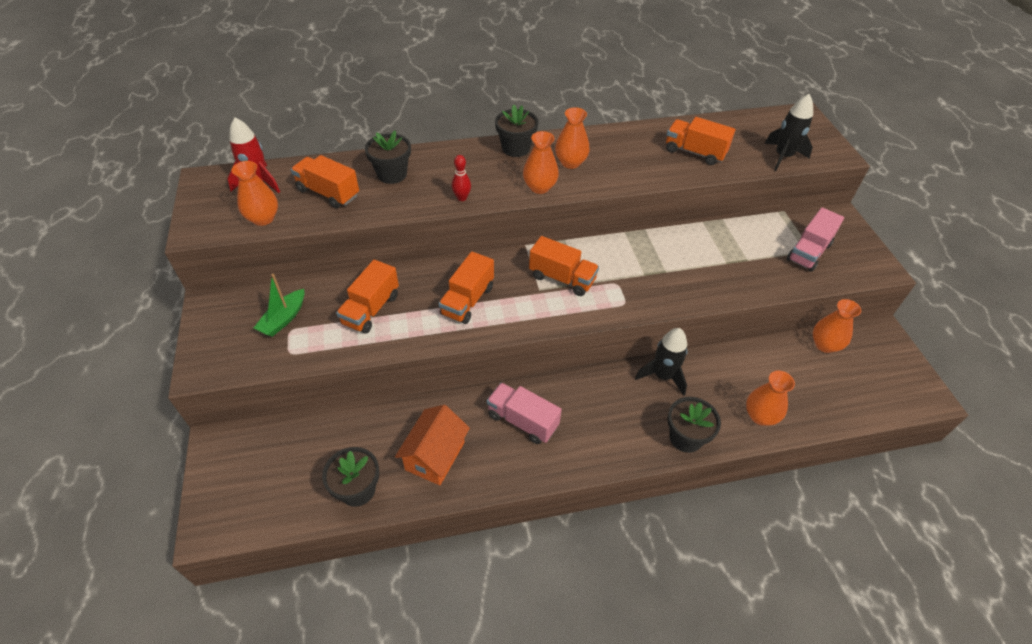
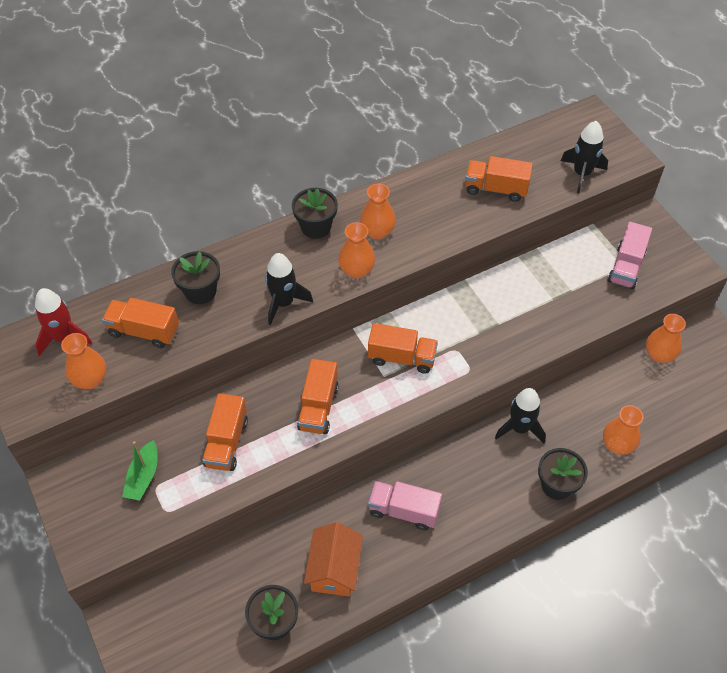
camera: 15 degrees left, 5 degrees up
red bowling pin [452,155,471,201] -> black rocket [265,253,313,325]

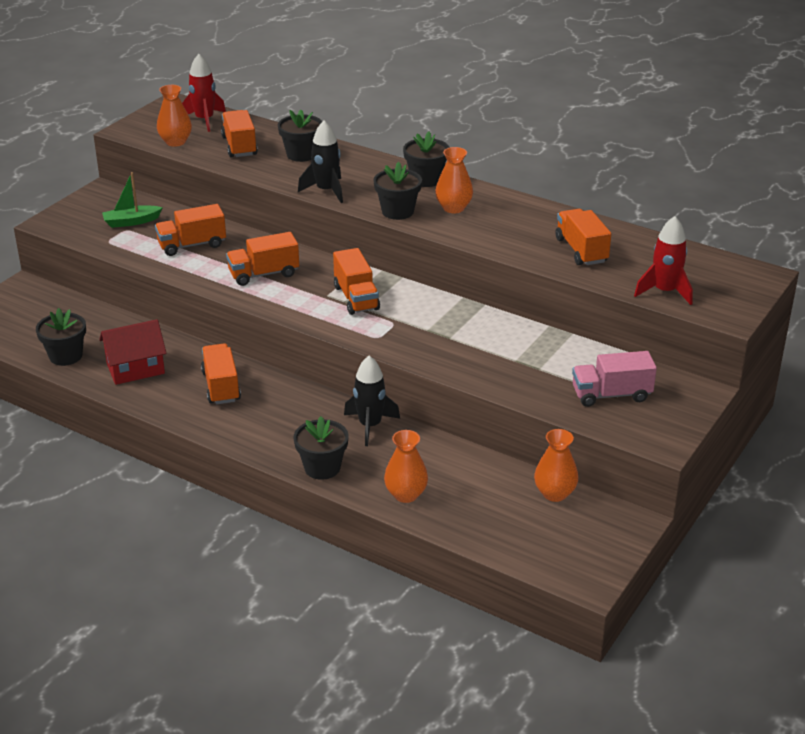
camera: 60 degrees right, 20 degrees down
orange house [304,522,363,596] -> red house [99,319,167,385]
orange vase [338,222,375,279] -> black flower pot [374,162,422,220]
pink truck [368,481,442,531] -> orange truck [201,343,241,405]
black rocket [561,121,608,193] -> red rocket [634,216,693,305]

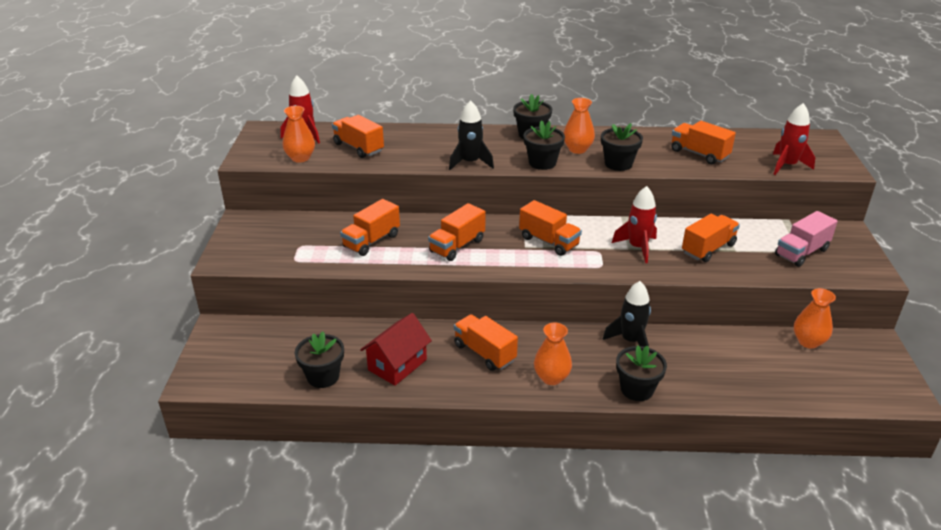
camera: 30 degrees left, 0 degrees up
green boat [102,172,163,228] -> none
black flower pot [278,110,322,162] -> black flower pot moved to [601,123,643,171]
orange vase [384,430,428,503] -> orange vase moved to [534,323,572,385]
none -> red rocket [612,186,657,263]
none -> orange truck [682,214,740,262]

